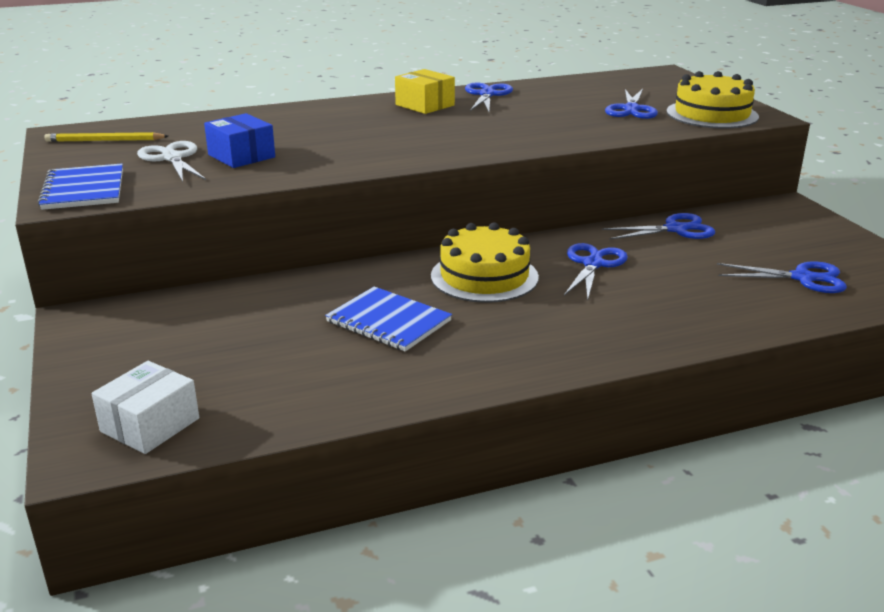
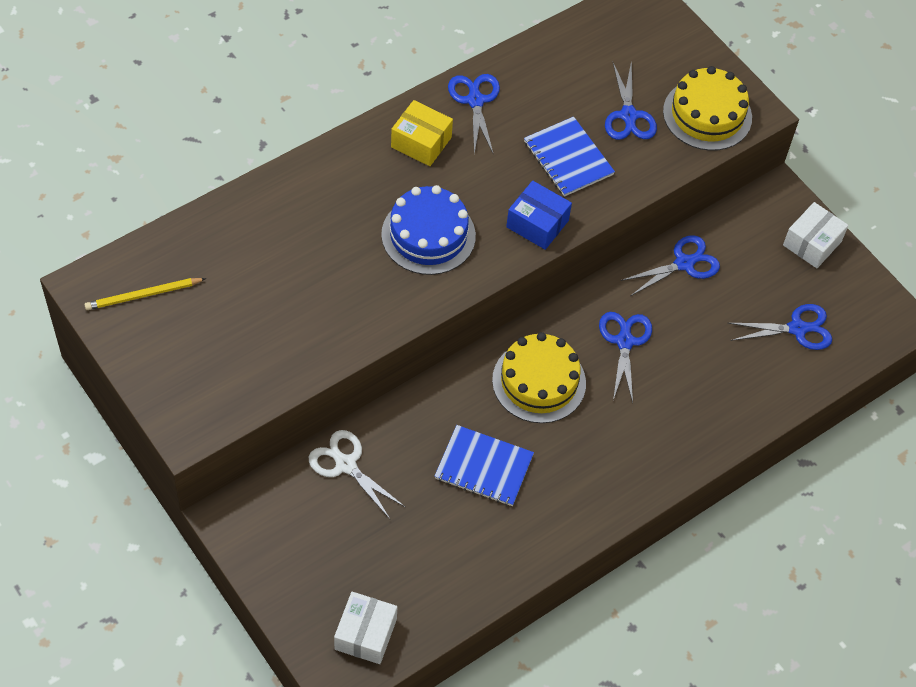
camera: 20 degrees left, 30 degrees up
blue notebook [37,164,123,210] -> blue notebook moved to [524,116,615,197]
white scissors [137,141,206,182] -> white scissors moved to [309,430,405,519]
blue box [204,113,275,168] -> blue box moved to [506,181,572,250]
none -> blue cake [381,185,476,275]
none -> white box [783,202,849,268]

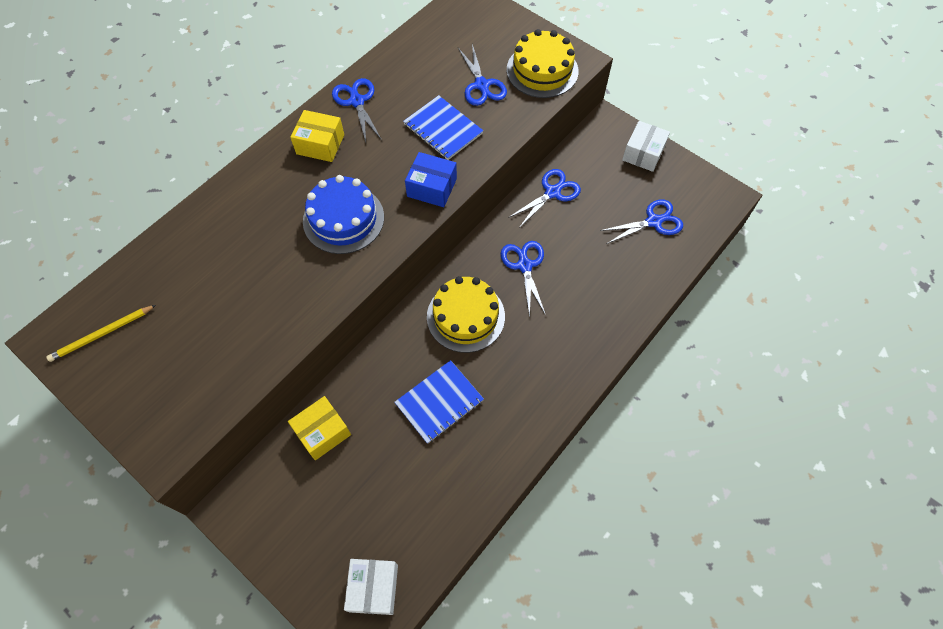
camera: 10 degrees left, 5 degrees up
white scissors [309,430,405,519] -> yellow box [288,396,351,460]
blue notebook [434,425,534,506] -> blue notebook turned 45 degrees counterclockwise [394,360,484,444]

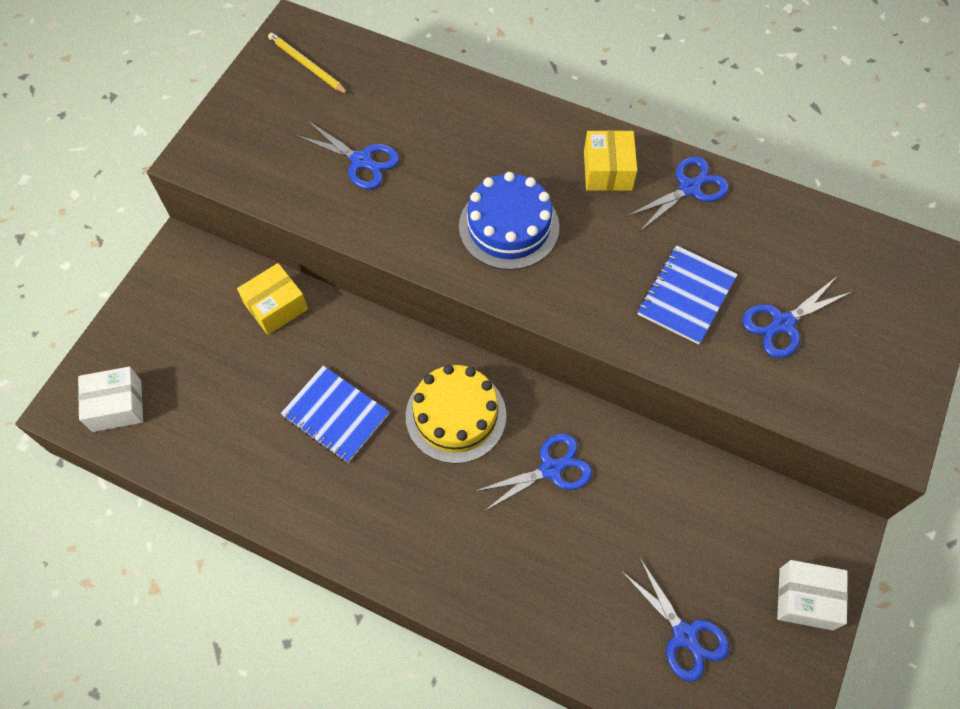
camera: 75 degrees right, 0 degrees up
yellow box [288,396,351,460] -> yellow box turned 75 degrees counterclockwise [237,263,308,335]
blue box [405,152,457,207] -> none
yellow cake [507,29,579,98] -> none
blue scissors [508,169,581,228] -> blue scissors moved to [296,121,399,189]

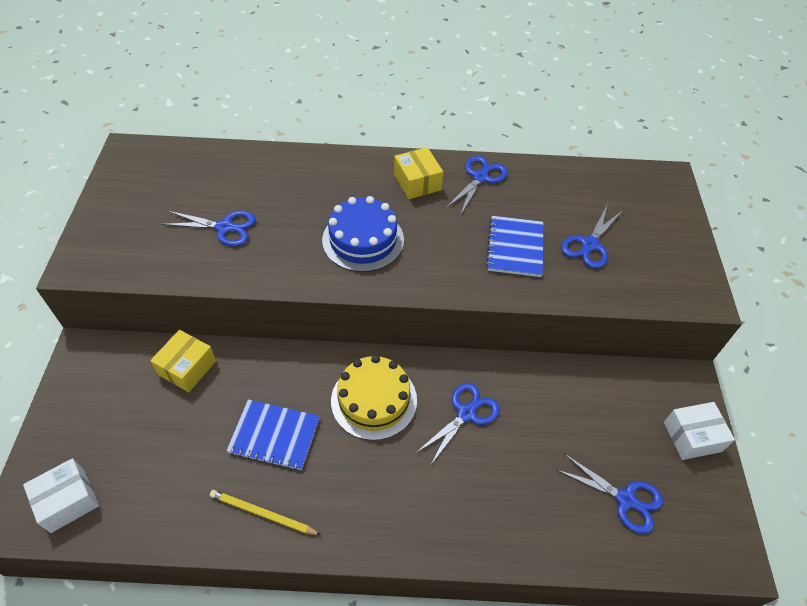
camera: 25 degrees left, 10 degrees down
yellow pencil [268,33,348,94] -> yellow pencil moved to [210,490,321,535]

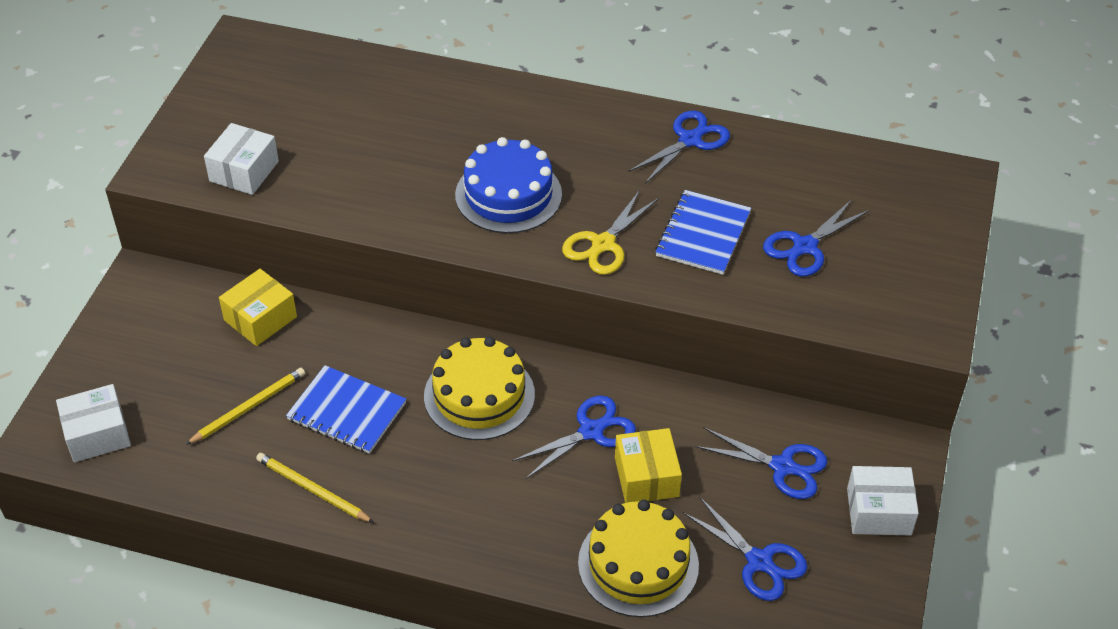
camera: 15 degrees right, 5 degrees down
blue scissors [161,211,256,247] -> blue scissors moved to [695,428,827,499]
yellow box [394,147,443,199] -> yellow box moved to [615,428,682,503]
none -> yellow pencil [186,368,305,445]
none -> white box [204,123,279,195]
none -> yellow scissors [562,190,659,275]
none -> yellow cake [578,500,699,617]

